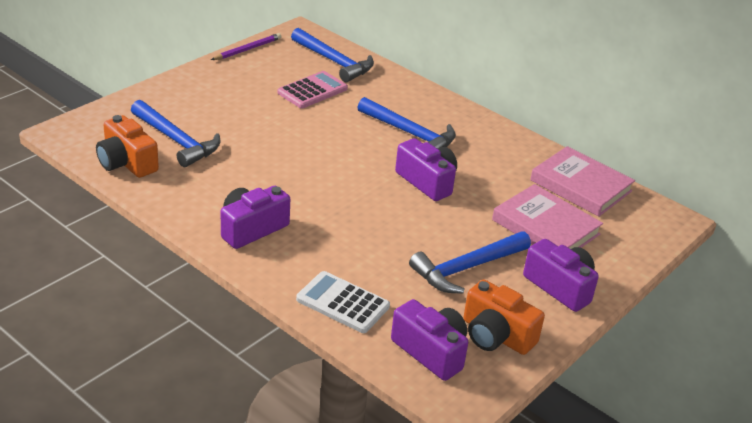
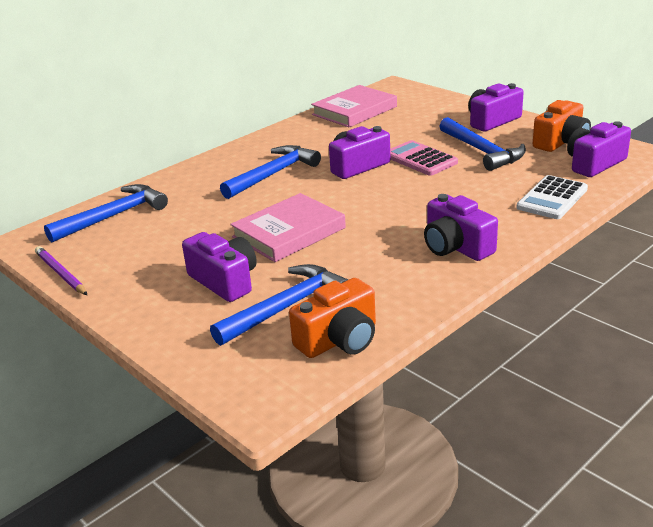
camera: 80 degrees left, 5 degrees down
pink calculator [278,71,348,108] -> pink calculator moved to [390,140,458,176]
pink book [492,184,603,249] -> pink book moved to [230,193,346,262]
none -> purple camera [182,232,257,302]

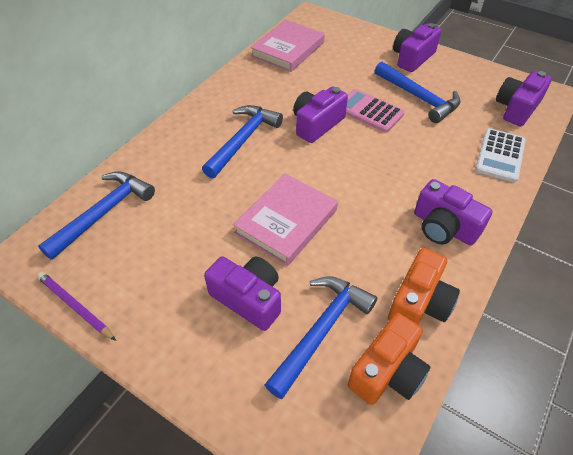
camera: 15 degrees left, 20 degrees up
orange camera [533,100,591,152] -> orange camera moved to [388,248,460,325]

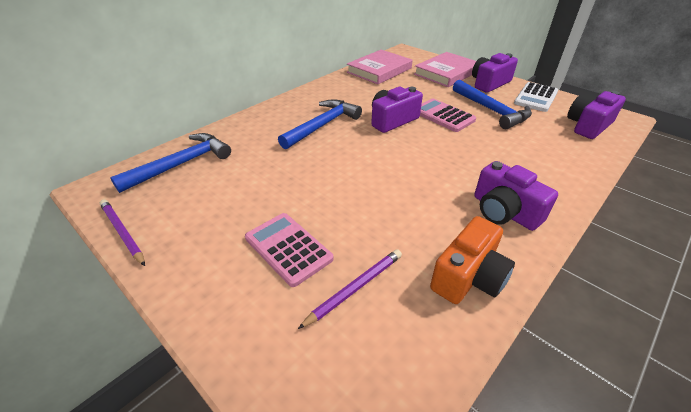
camera: 10 degrees right, 10 degrees down
purple camera [204,256,281,331] -> pink calculator [245,213,333,287]
pink book [233,173,338,266] -> pink book moved to [414,52,476,87]
blue hammer [265,276,377,399] -> purple pencil [298,249,402,329]
orange camera [348,313,430,405] -> none
white calculator [475,128,526,182] -> white calculator moved to [514,82,558,112]

